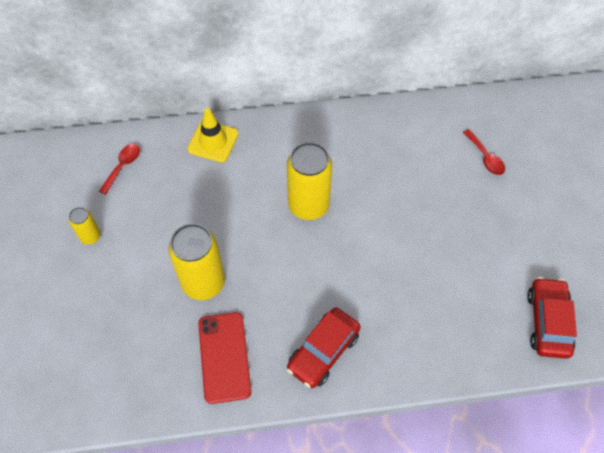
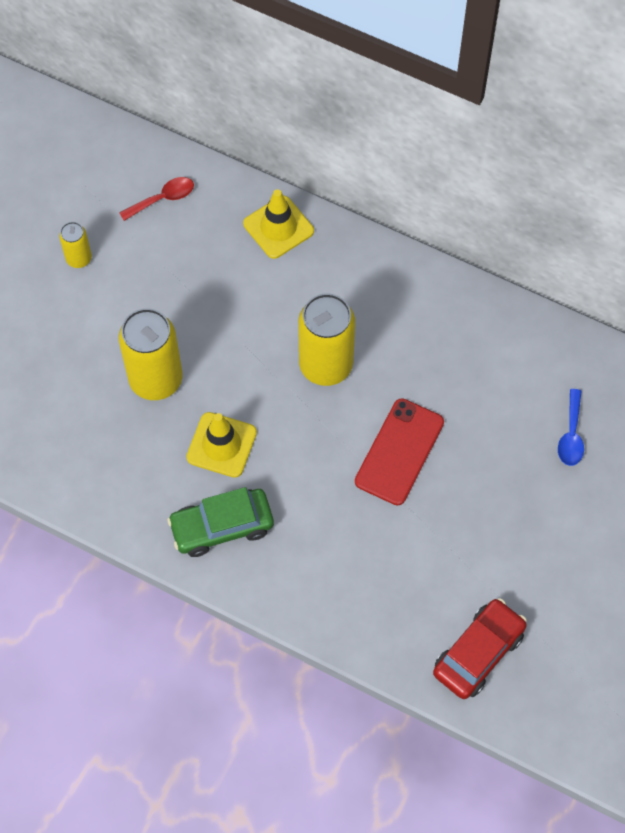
camera: 35 degrees right, 5 degrees up
red phone [198,312,251,404] -> red phone moved to [355,398,444,505]
red car [287,307,361,388] -> green car [167,487,274,557]
red spoon [463,129,505,175] -> blue spoon [558,389,584,466]
none -> yellow traffic cone [186,412,257,478]

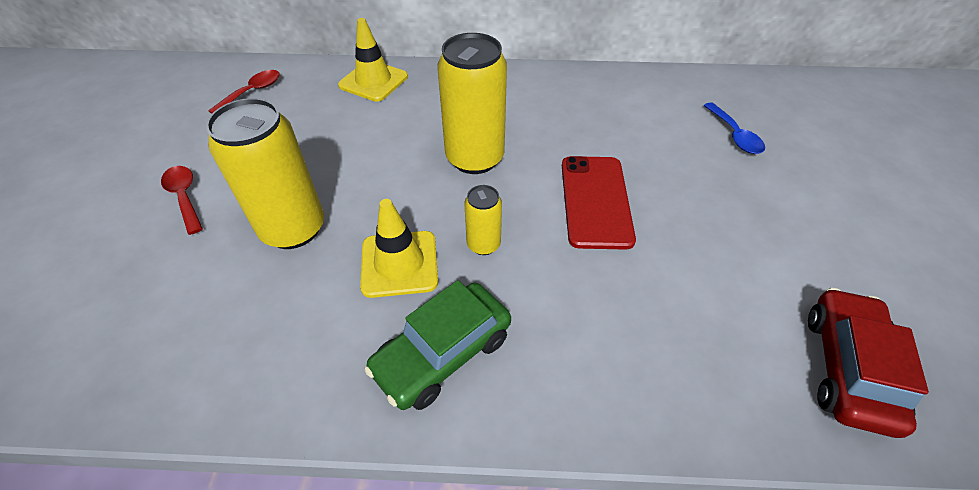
camera: 25 degrees left, 15 degrees down
yellow can [59,222,92,268] -> yellow can moved to [464,185,502,255]
none -> red spoon [161,166,203,235]

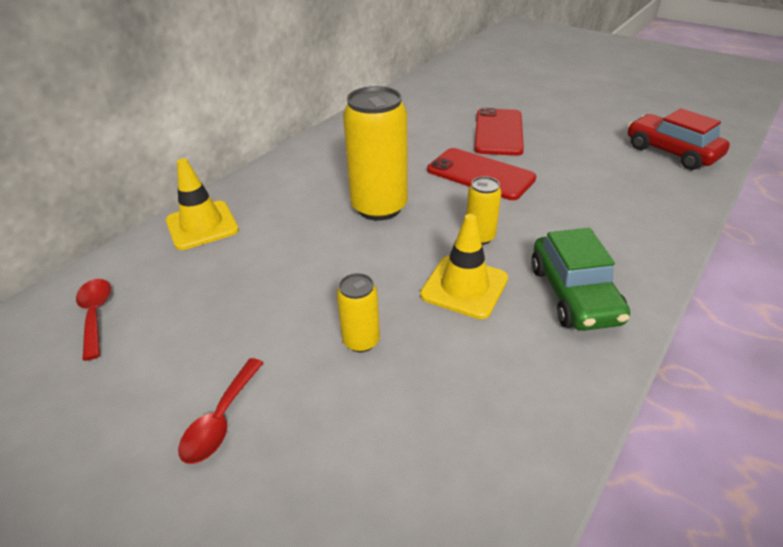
camera: 55 degrees left, 10 degrees down
red spoon [161,166,203,235] -> red spoon turned 75 degrees counterclockwise [178,358,263,464]
yellow can [206,98,324,249] -> yellow can [337,273,380,352], size x0.50
blue spoon [703,102,765,154] -> none
none -> red phone [474,108,524,156]

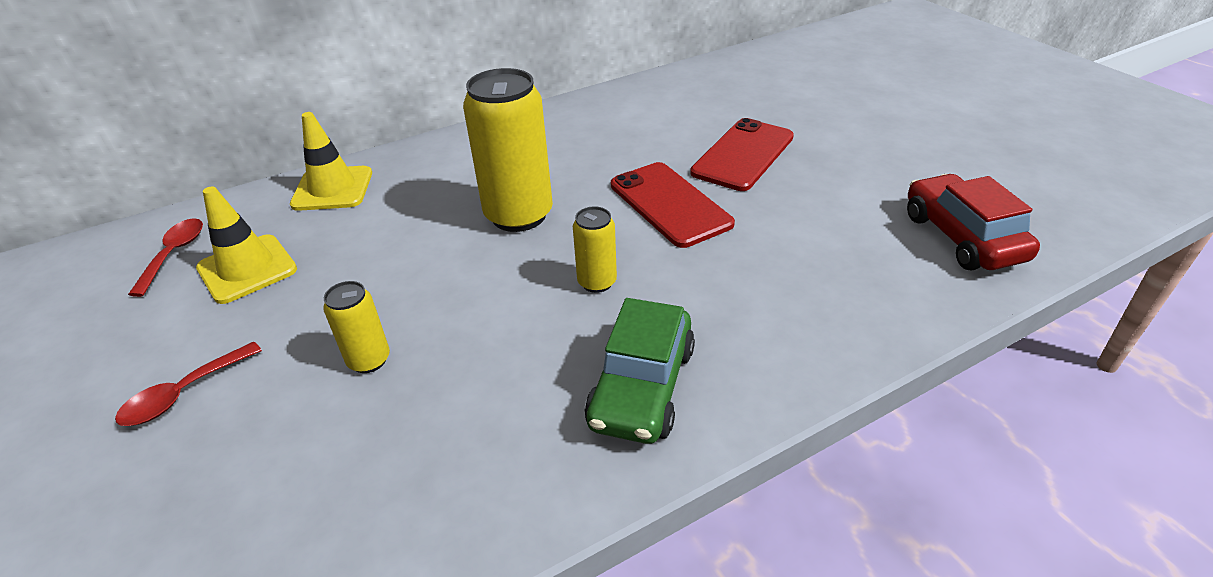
camera: 25 degrees right, 0 degrees up
yellow traffic cone [420,214,508,319] -> yellow traffic cone moved to [196,186,297,304]

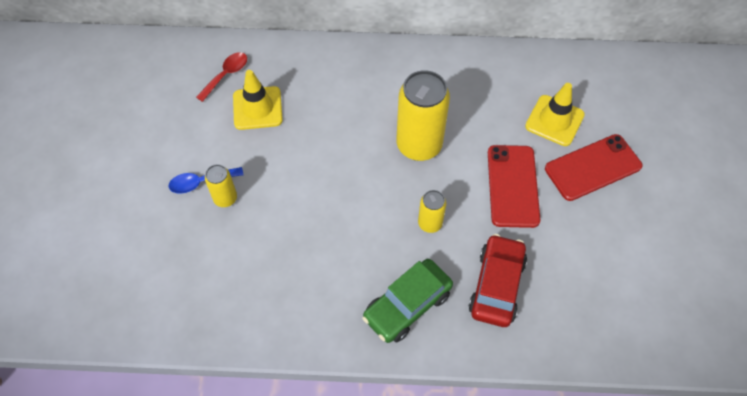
camera: 30 degrees right, 20 degrees up
red spoon [115,342,262,426] -> blue spoon [169,167,244,194]
yellow traffic cone [290,112,372,211] -> yellow traffic cone moved to [525,83,585,146]
yellow can [323,281,390,373] -> yellow can moved to [205,164,237,207]
red car [907,174,1040,270] -> red car moved to [469,234,527,327]

